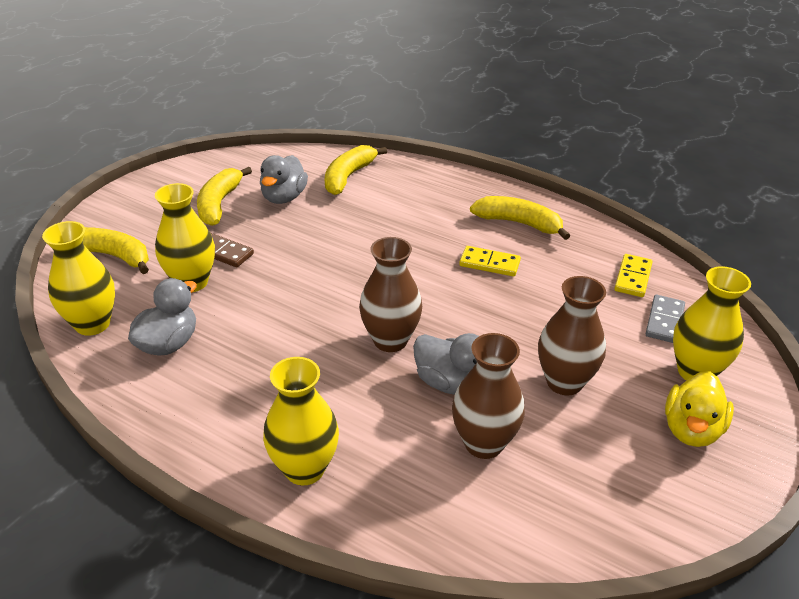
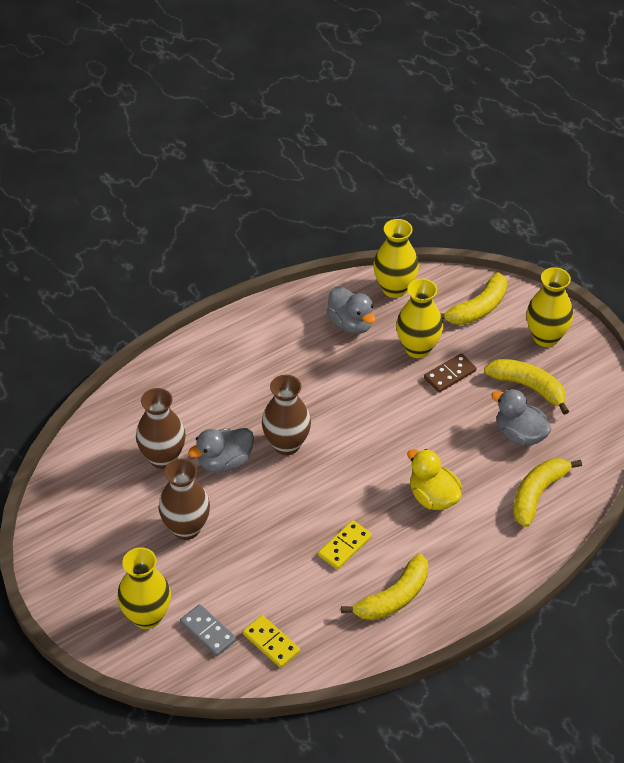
camera: 115 degrees right, 10 degrees up
yellow vase [263,357,339,486] -> yellow vase moved to [526,267,573,347]
yellow banana [325,145,387,195] -> yellow banana turned 105 degrees counterclockwise [513,458,582,527]
yellow duck [665,371,734,447] -> yellow duck moved to [407,449,462,510]

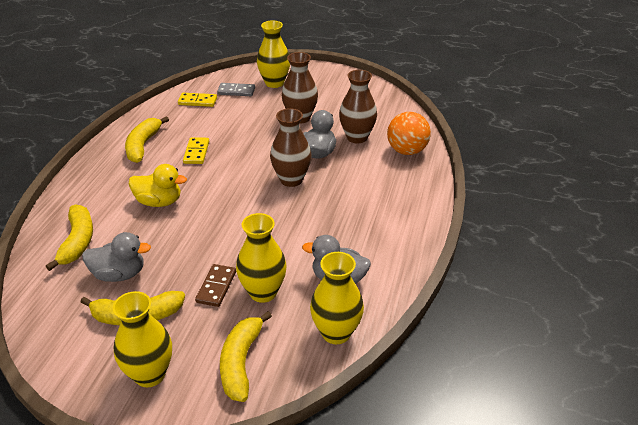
camera: 140 degrees right, 10 degrees down
none -> orange ball [387,112,431,155]

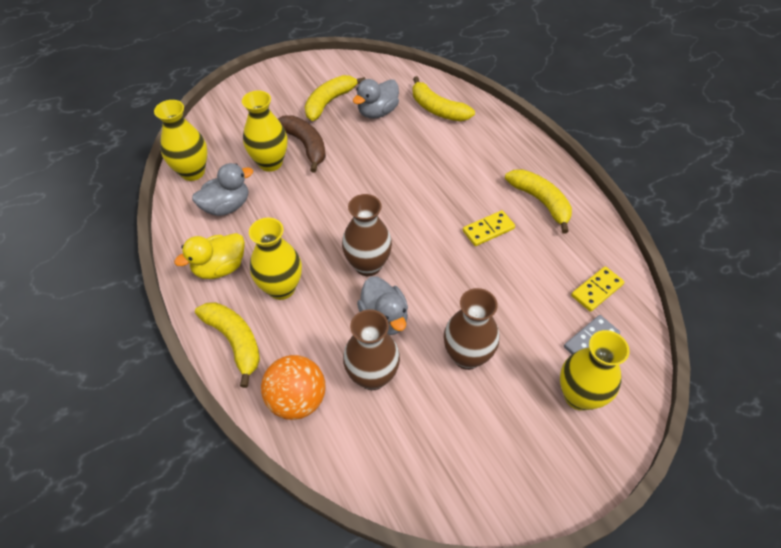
camera: 135 degrees right, 15 degrees up
yellow vase [113,291,172,387] -> yellow vase moved to [249,218,302,300]
yellow duck [129,164,187,207] -> yellow duck moved to [174,233,245,279]
yellow domino [183,137,209,164] -> yellow domino turned 75 degrees counterclockwise [463,210,515,246]
brown domino [195,264,236,307] -> brown banana [278,115,326,173]
yellow banana [220,311,272,402] -> yellow banana moved to [195,302,260,388]

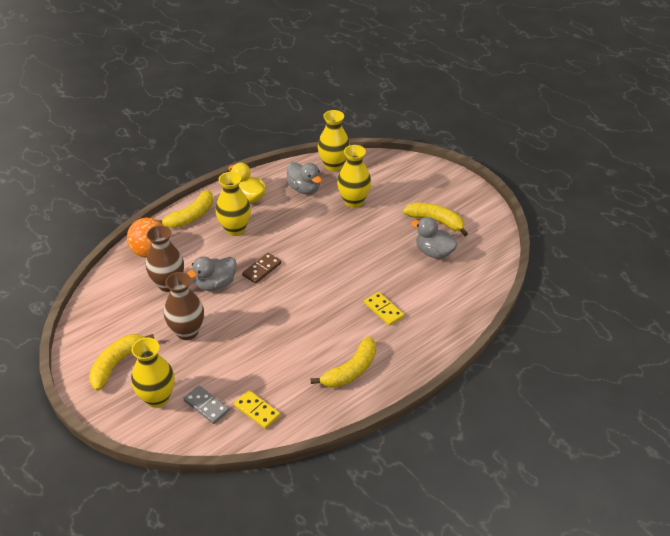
camera: 80 degrees right, 10 degrees down
brown banana [278,115,326,173] -> none
brown vase [342,194,392,276] -> brown domino [242,253,281,284]
yellow banana [413,76,475,121] -> yellow banana moved to [89,334,154,391]
yellow domino [463,210,515,246] -> yellow domino moved to [364,292,404,326]

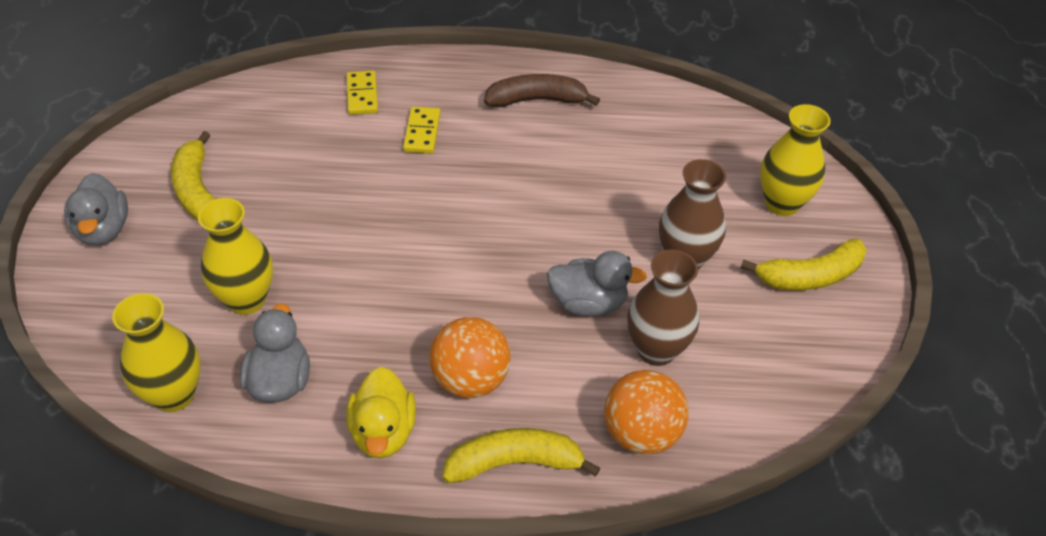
camera: 140 degrees left, 5 degrees up
grey domino [183,386,229,424] -> none
yellow vase [216,172,251,236] -> orange ball [429,317,511,398]
yellow domino [234,390,280,429] -> yellow domino moved to [346,71,378,115]
brown domino [242,253,281,284] -> none
yellow banana [310,336,376,388] -> brown banana [484,74,600,107]
grey duck [411,217,458,259] -> grey duck moved to [64,173,128,245]

